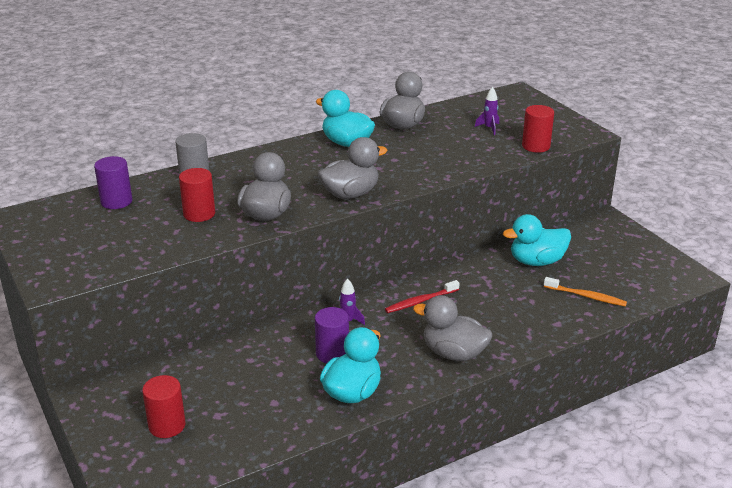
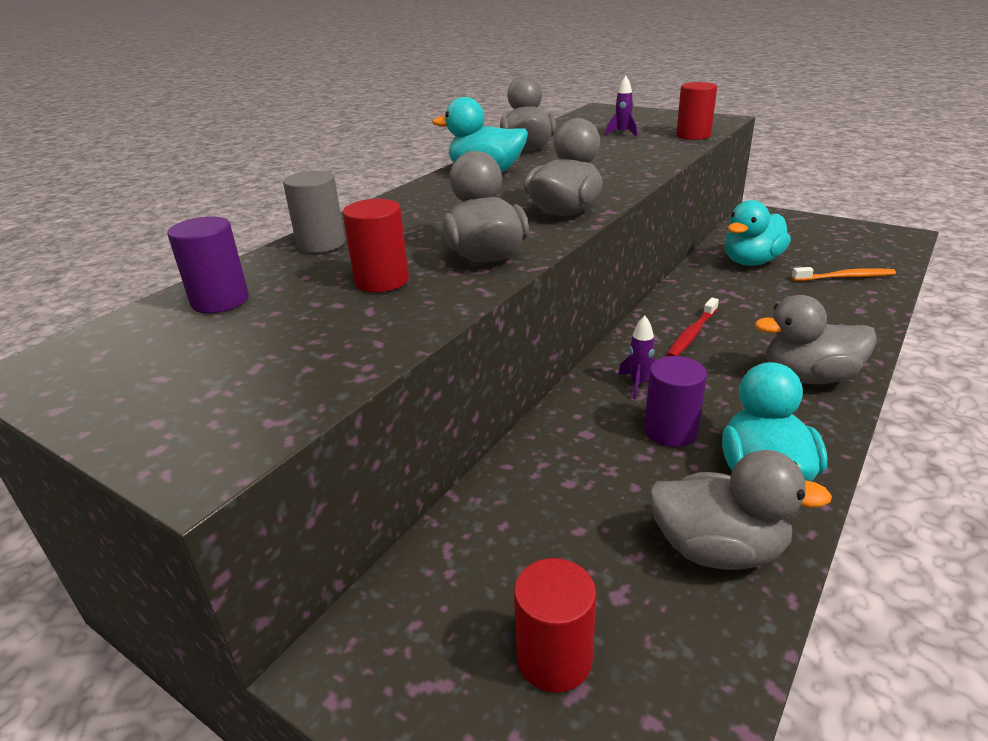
camera: 25 degrees left, 0 degrees up
none -> grey duck [648,450,832,570]

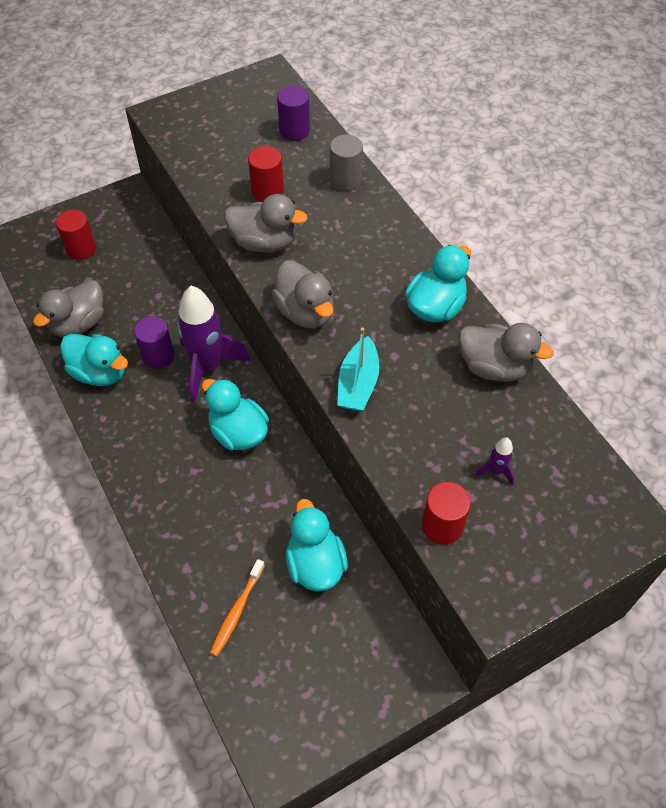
camera: 115 degrees right, 25 degrees up
purple rocket [618,316,656,399] -> purple rocket [177,286,250,402], size x2.37
red toothbrush [667,298,719,356] -> turquoise duck [202,378,269,451]
grey duck [755,295,877,384] -> none
none -> turquoise boat [337,328,379,411]

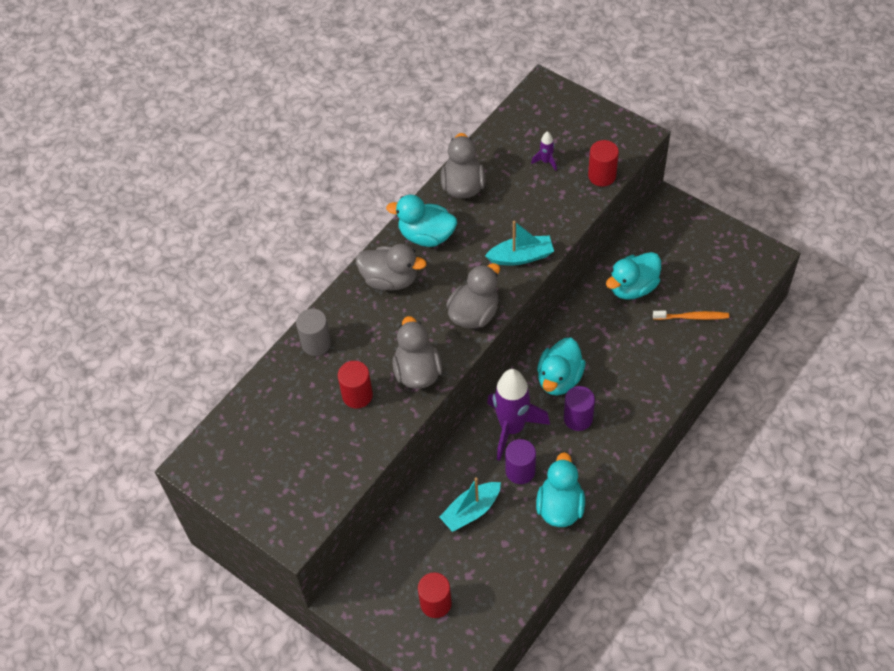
camera: 110 degrees left, 0 degrees up
grey duck [33,280,104,337] -> grey duck moved to [356,244,427,291]
purple cylinder [277,86,310,141] -> purple cylinder moved to [564,386,595,431]
none -> turquoise boat [439,477,501,532]

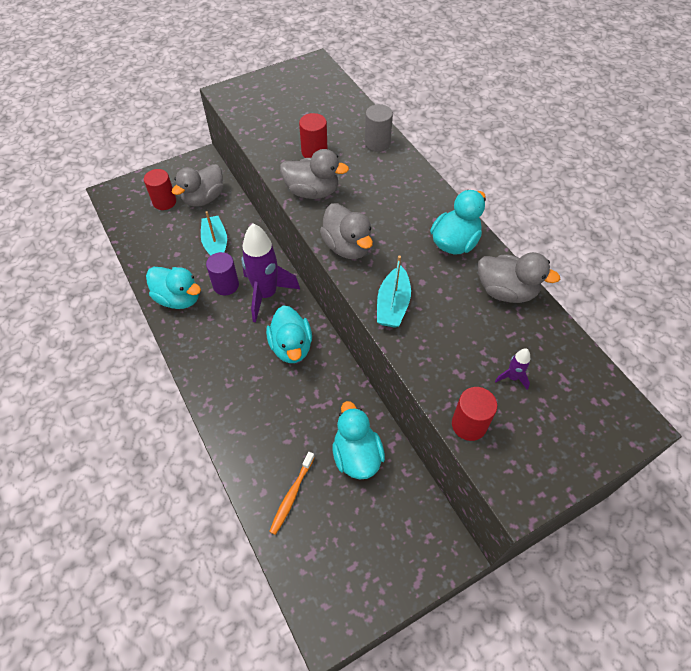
camera: 110 degrees right, 0 degrees up
grey duck [356,244,427,291] -> grey duck moved to [172,164,223,207]
turquoise duck [537,338,586,395] -> turquoise duck turned 150 degrees counterclockwise [266,305,312,363]
purple cylinder [564,386,595,431] -> none

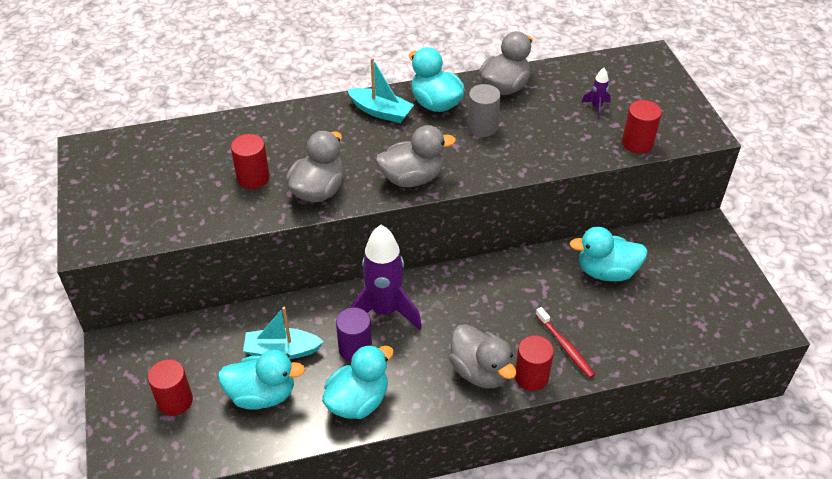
camera: 75 degrees left, 10 degrees down
grey duck [172,164,223,207] -> grey duck moved to [449,324,516,388]
turquoise duck [266,305,312,363] -> turquoise duck moved to [218,350,305,410]
orange toothbrush [269,452,315,535] -> none
grey cylinder [365,104,393,151] -> grey cylinder moved to [467,84,501,137]
turquoise boat [377,256,411,328] -> turquoise boat moved to [347,58,414,123]
none -> red cylinder [515,335,554,391]
none -> red toothbrush [536,307,595,378]

